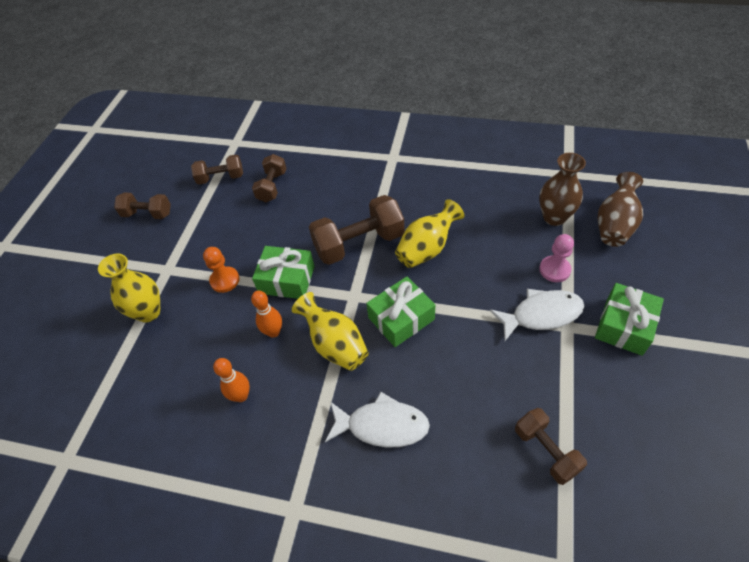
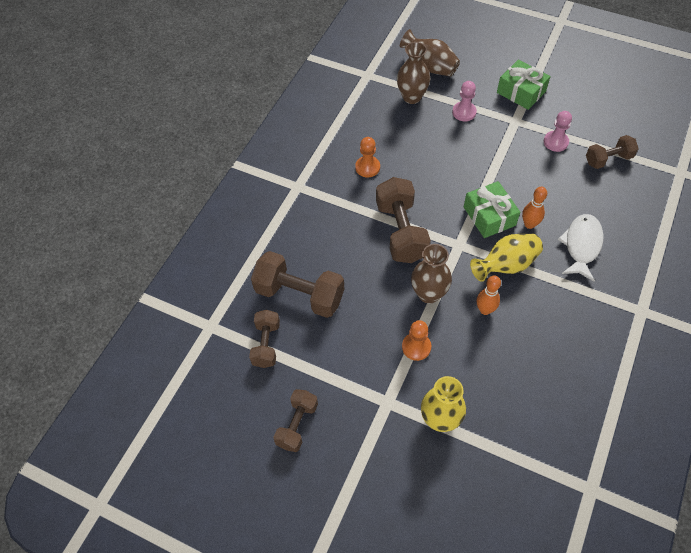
camera: 80 degrees left, 5 degrees up
orange bowling pin [213,358,250,402] -> orange bowling pin moved to [522,187,547,229]
brown dumbbell [252,154,287,202] -> brown dumbbell [251,251,344,318], size x1.66
green gift [252,246,315,299] -> brown vase [411,244,452,304]
yellow vase [395,199,464,268] -> none
white fish [490,289,584,341] -> none
none -> orange pawn [355,137,380,177]
none -> pink pawn [544,111,572,152]

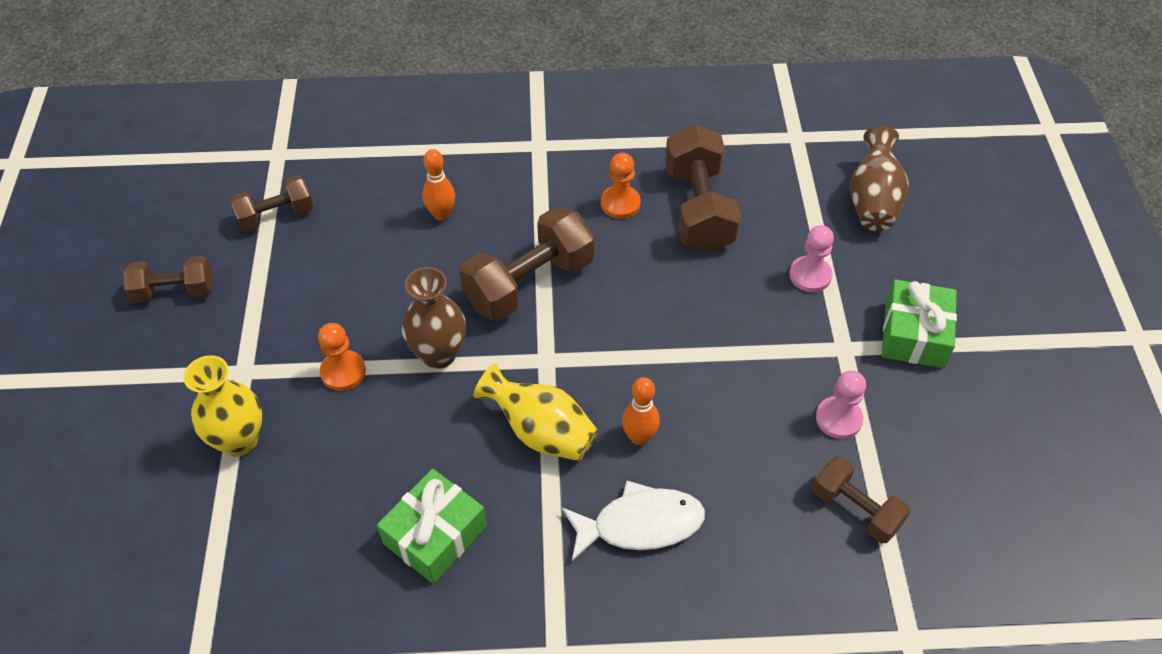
camera: 60 degrees right, 5 degrees down
brown dumbbell [251,251,344,318] -> brown dumbbell moved to [665,124,741,253]
brown vase [397,42,431,104] -> none
green gift [464,181,520,238] -> green gift moved to [377,469,487,584]
orange bowling pin [477,276,501,315] -> orange bowling pin moved to [422,149,455,221]

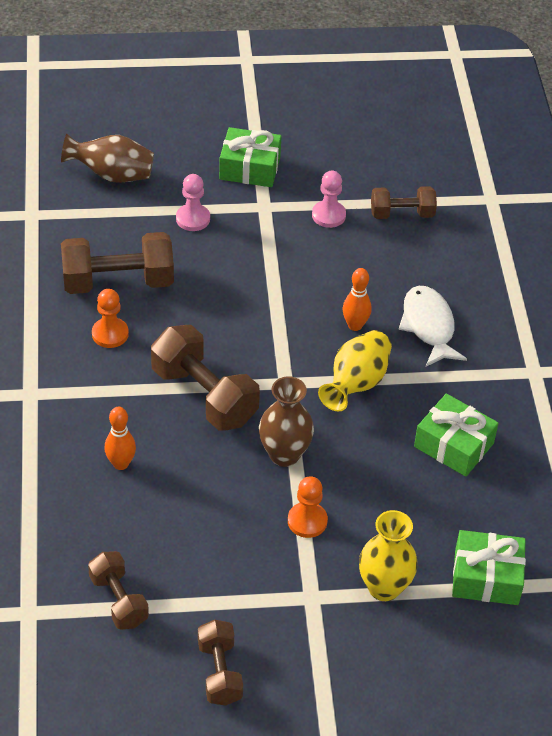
camera: 95 degrees left, 5 degrees down
brown dumbbell [812,456,911,543] -> brown dumbbell turned 45 degrees clockwise [371,186,437,219]
none -> green gift [452,530,526,605]

